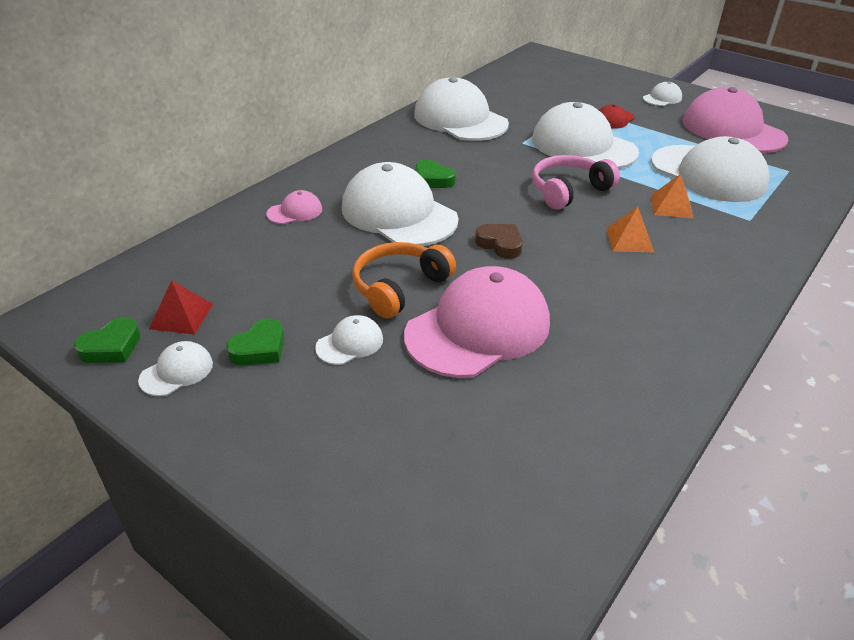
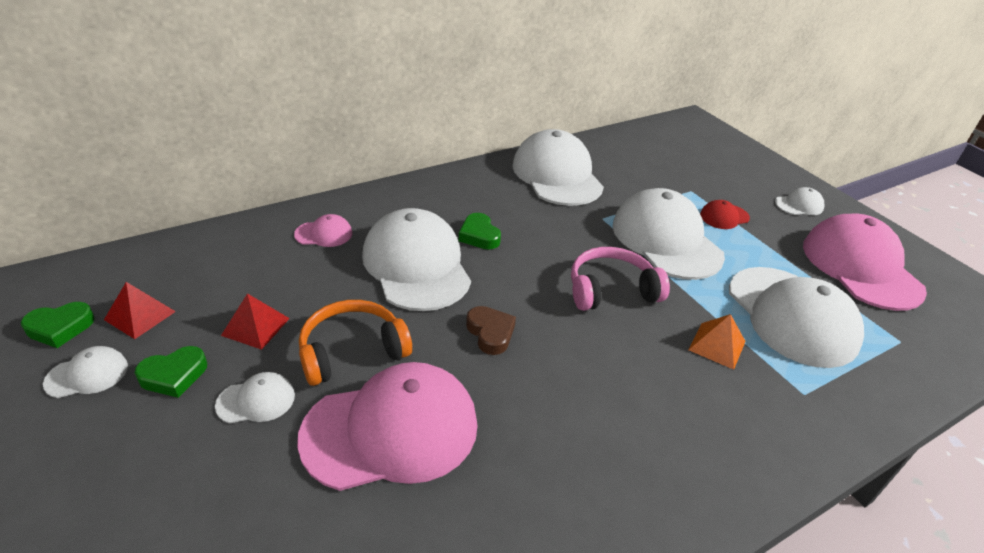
camera: 20 degrees right, 0 degrees up
orange pyramid [606,206,655,253] -> none
none -> red pyramid [221,293,290,350]

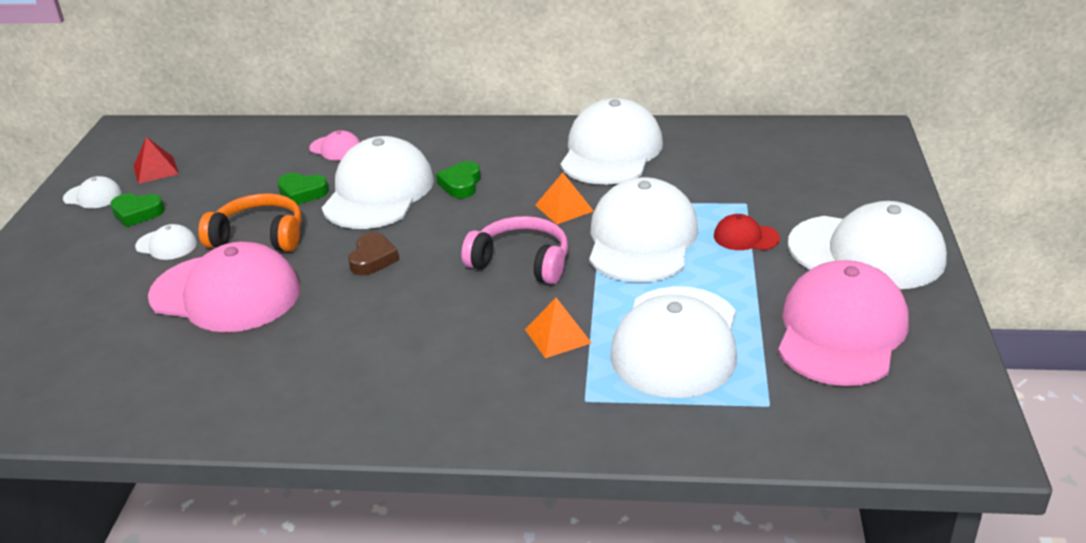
camera: 40 degrees right, 5 degrees down
green heart [21,302,95,348] -> green heart moved to [277,173,329,205]
red pyramid [221,293,290,350] -> none
white cap [775,187,824,215] -> white cap [788,201,947,289], size x2.29
none -> orange pyramid [535,173,593,224]

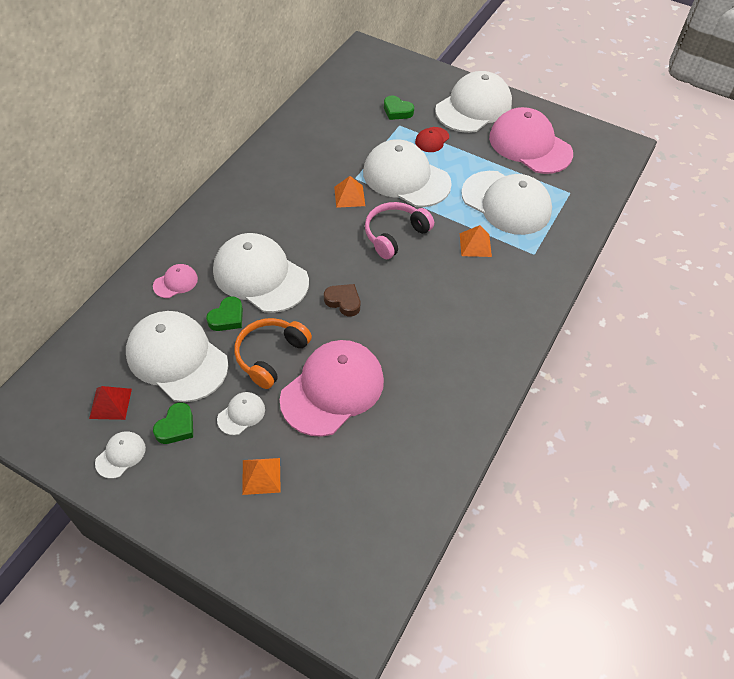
camera: 70 degrees left, 20 degrees up
green heart [436,161,481,198] -> green heart moved to [384,96,414,120]
white cap [560,98,663,185] -> white cap moved to [126,311,228,402]
none -> orange pyramid [242,458,281,495]

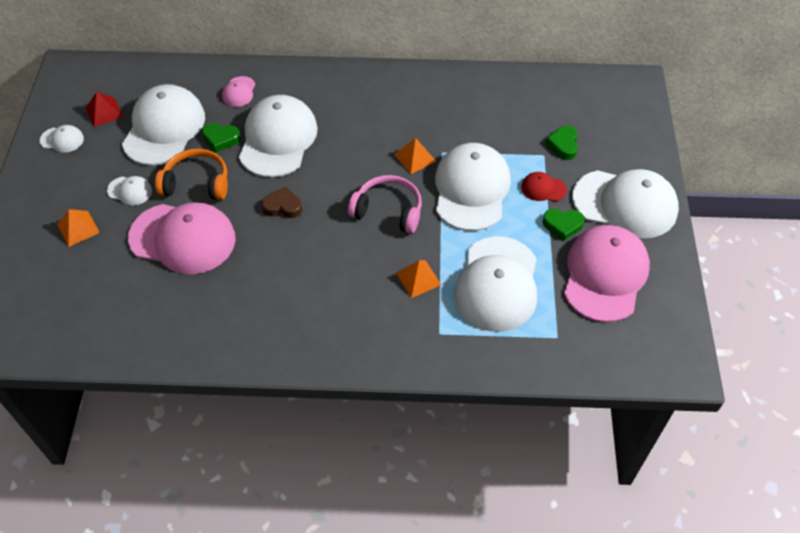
camera: 65 degrees right, 0 degrees up
pink cap [153,264,198,298] -> pink cap turned 75 degrees clockwise [222,76,255,107]
green heart [153,403,193,444] -> green heart moved to [543,209,585,241]
brown heart [324,284,360,317] -> brown heart turned 90 degrees counterclockwise [262,186,302,218]

